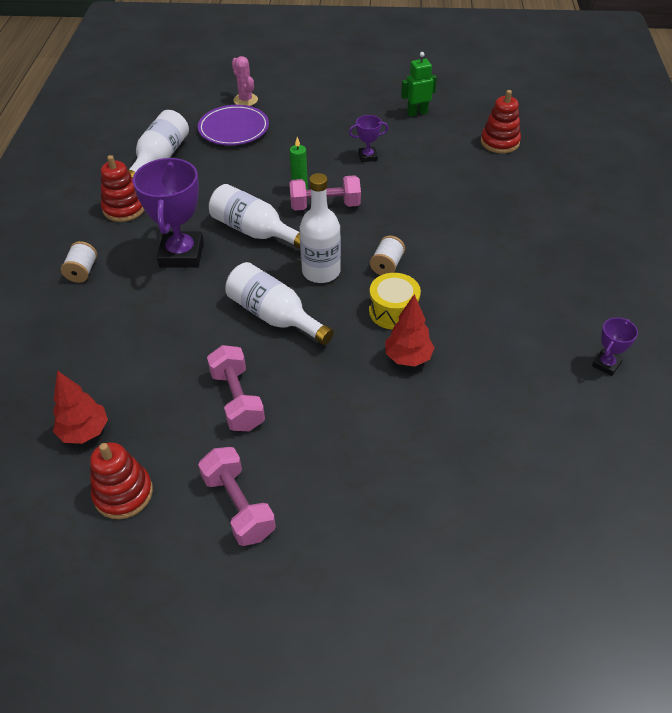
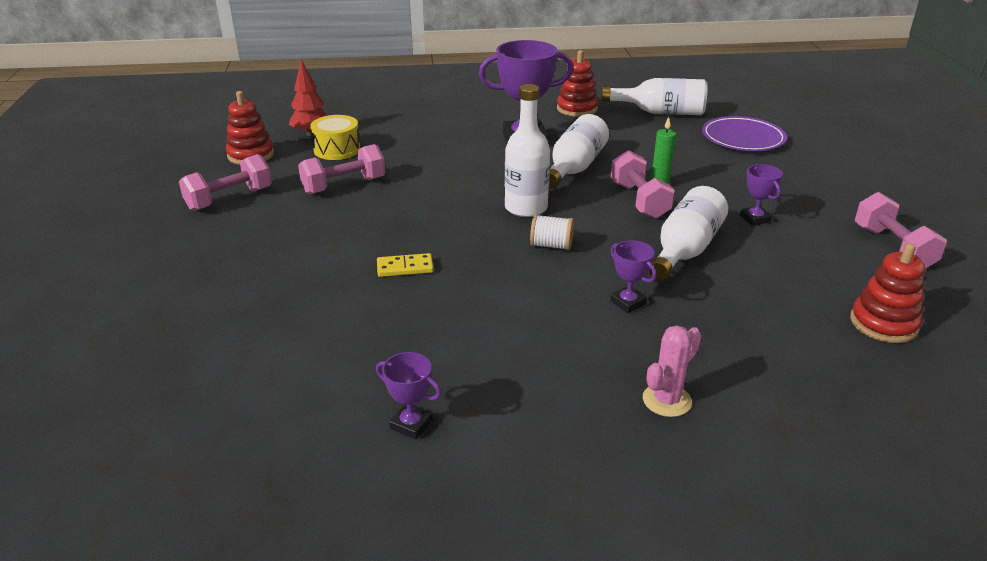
camera: 80 degrees right, 15 degrees down
white spool [61,241,97,283] -> none
white bottle [225,262,334,345] -> white bottle moved to [649,186,728,281]
pink cactus [232,56,258,106] -> pink cactus moved to [643,325,702,417]
yellow drum [369,273,421,330] -> yellow drum moved to [310,115,360,160]
red tree [385,294,435,366] -> yellow domino [377,253,434,277]
green robot [401,52,437,117] -> pink dumbbell [855,192,947,269]
none -> purple trophy [610,240,656,313]

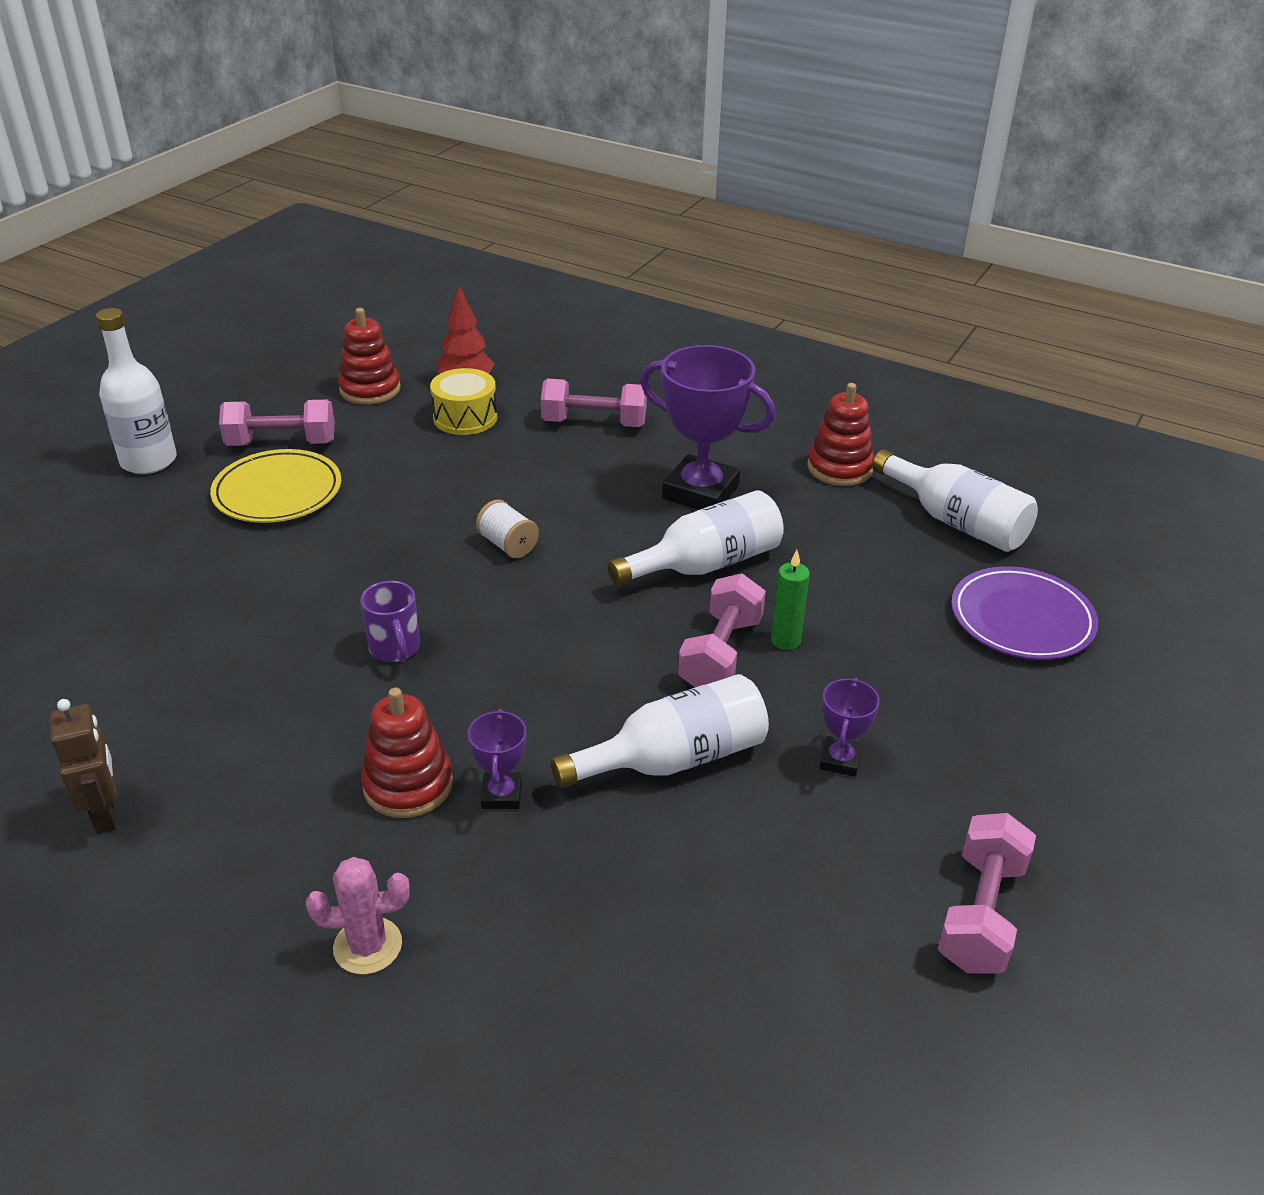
camera: 35 degrees right, 5 degrees up
pink dumbbell [298,144,385,194] -> pink dumbbell moved to [541,378,647,427]
purple trophy [376,352,441,440] -> brown robot [50,699,117,834]
yellow domino [377,253,434,277] -> none
white bottle [505,84,550,217] -> white bottle moved to [96,308,177,474]
white spool [530,214,574,250] -> white spool moved to [476,499,539,558]
red stacking toy [850,243,925,343] -> red stacking toy moved to [361,688,453,818]
none -> yellow plate [210,449,341,523]
none -> purple mug [360,581,420,662]

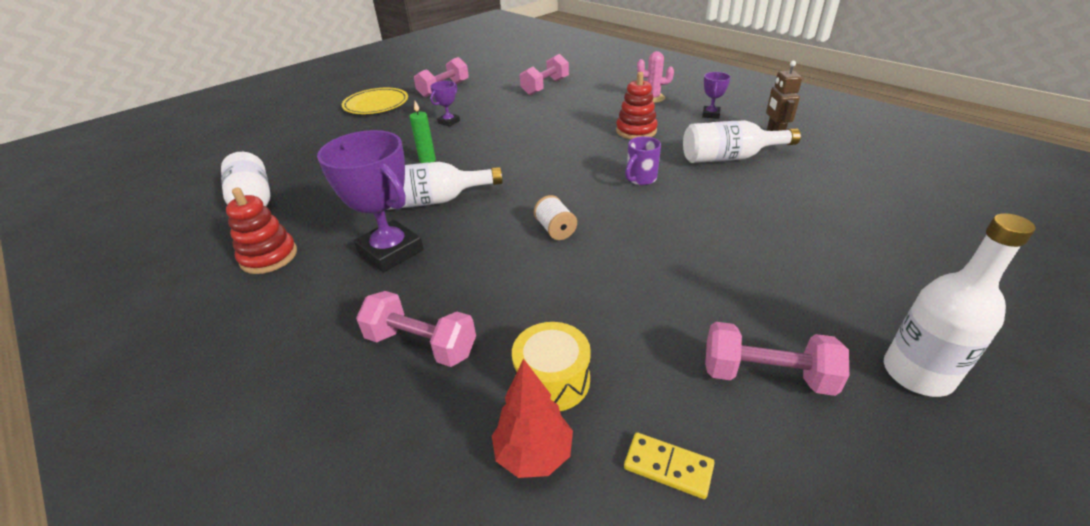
camera: 160 degrees left, 0 degrees up
yellow plate [210,449,341,523] -> yellow plate moved to [342,88,408,114]
red stacking toy [338,308,401,405] -> yellow domino [624,432,715,499]
purple mug [360,581,420,662] -> purple mug turned 135 degrees counterclockwise [625,136,661,185]
purple trophy [468,709,527,809] -> purple trophy moved to [702,72,731,119]
white bottle [551,674,769,788] -> white bottle moved to [683,120,801,163]
pink dumbbell [678,574,766,687] -> pink dumbbell moved to [520,54,569,95]
purple plate [951,566,1098,660] -> none

